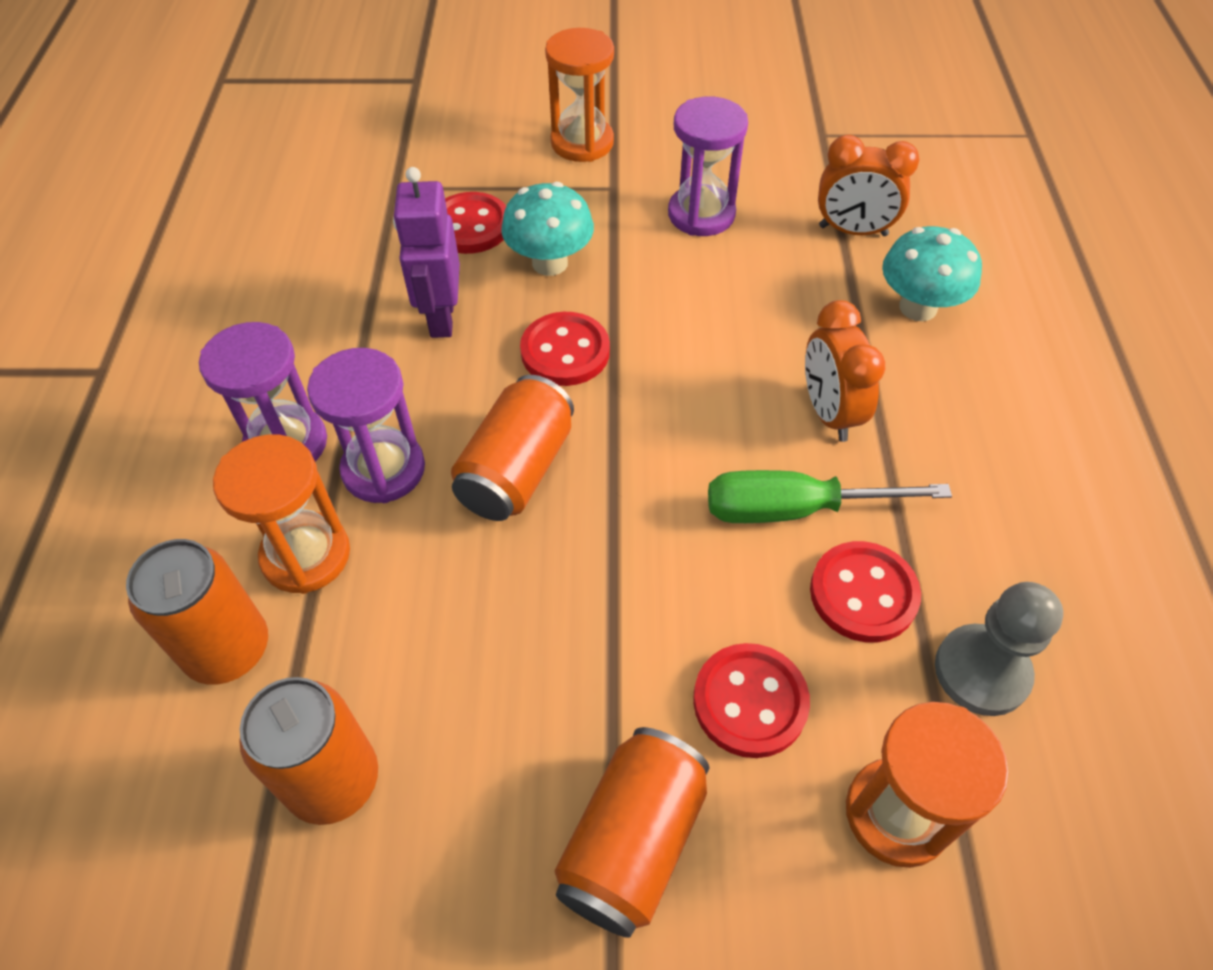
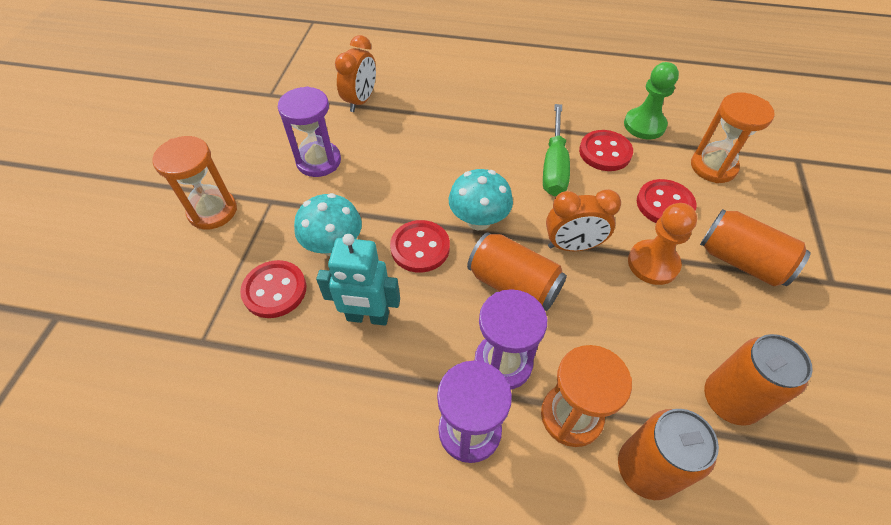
camera: 80 degrees left, 0 degrees up
purple robot [393,167,460,338] -> turquoise robot [316,234,400,326]
orange clock [805,300,885,442] -> orange clock moved to [546,189,621,251]
turquoise mushroom [882,226,982,321] -> turquoise mushroom moved to [449,169,513,230]
grey pawn [935,582,1063,716] -> green pawn [624,62,679,139]
none -> orange pawn [628,203,697,285]

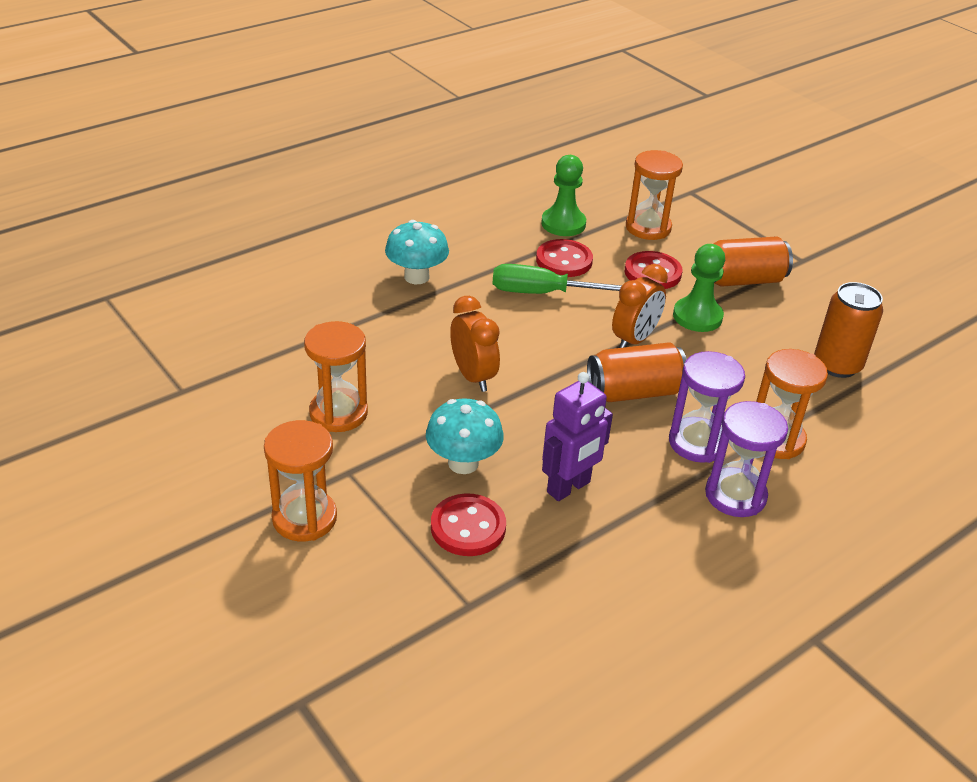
camera: 50 degrees left, 15 degrees down
purple hourglass [278,86,341,177] -> orange hourglass [304,321,368,432]
turquoise robot [316,234,400,326] -> purple robot [542,372,613,501]
orange clock [335,35,376,112] -> orange clock moved to [450,296,500,392]
red button [390,220,450,273] -> none
turquoise mushroom [449,169,513,230] -> turquoise mushroom moved to [385,220,449,284]
green screwdriver [543,104,570,196] -> green screwdriver turned 135 degrees clockwise [492,264,622,294]
orange can [618,409,719,500] -> none
orange pawn [628,203,697,285] -> green pawn [673,244,725,332]

